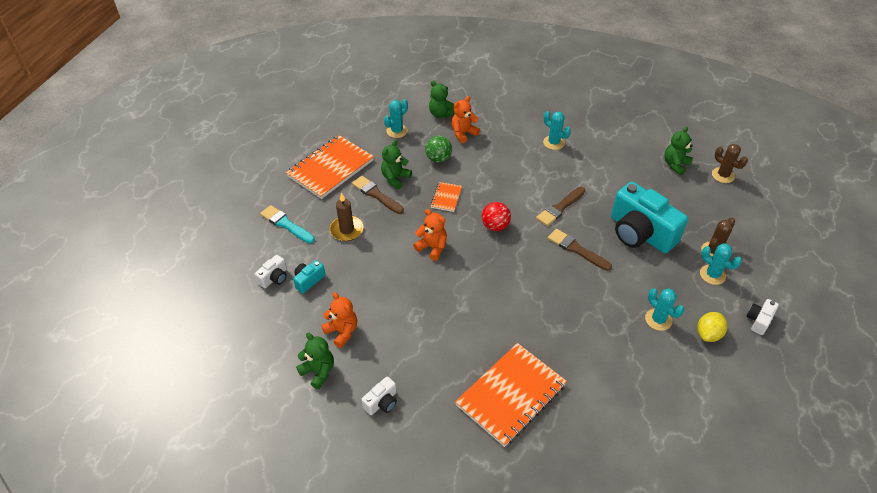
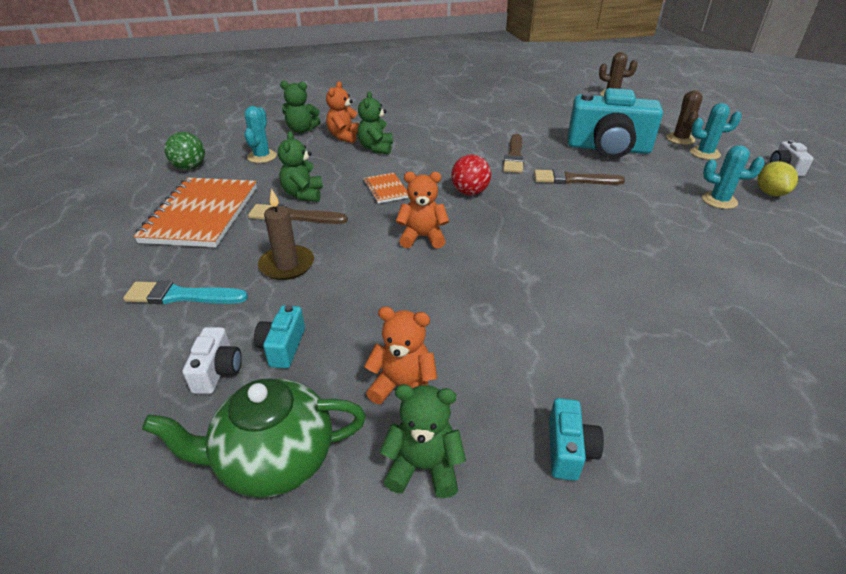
camera: 35 degrees left, 10 degrees down
white camera [361,376,397,415] -> turquoise camera [549,398,604,481]
green ball [425,135,452,162] -> green ball moved to [165,132,205,170]
orange notebook [455,343,567,447] -> none
turquoise cactus [543,111,571,150] -> none
green teddy bear [664,126,693,175] -> green teddy bear moved to [357,92,393,154]
none -> green teapot [142,379,366,498]

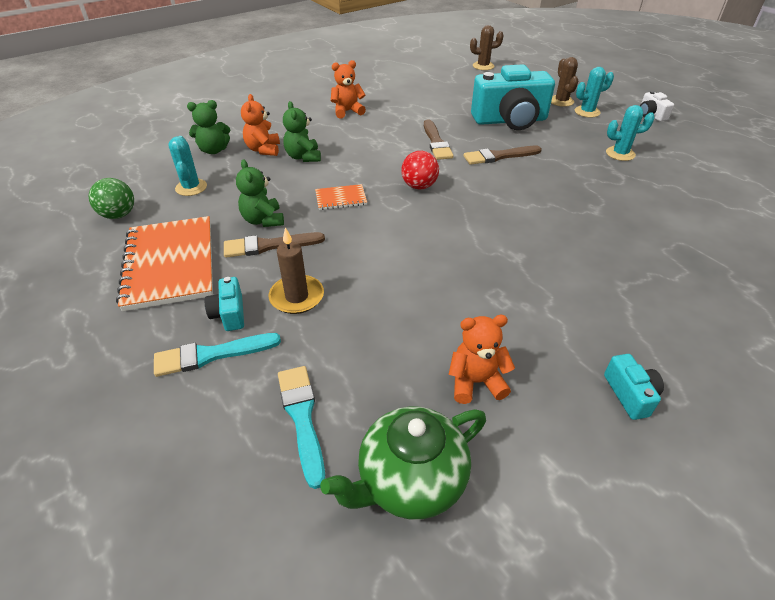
camera: 20 degrees left, 5 degrees up
white camera [183,327,242,394] -> turquoise brush [278,366,325,489]
turquoise camera [254,305,305,368] -> turquoise camera moved to [204,277,244,331]
orange notebook [363,173,409,203] -> orange notebook turned 60 degrees counterclockwise [315,184,367,210]
green teddy bear [380,384,466,498] -> none
orange teddy bear [396,172,449,249] -> orange teddy bear moved to [331,60,366,118]
yellow lemon [757,161,798,196] -> none

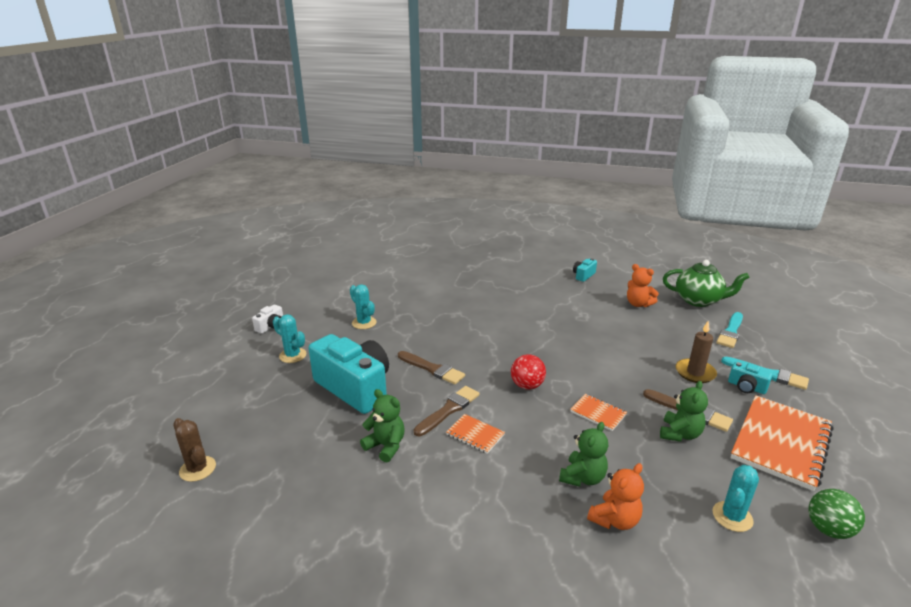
camera: 130 degrees left, 15 degrees down
green teddy bear [187,100,230,154] -> green teddy bear moved to [360,389,405,463]
turquoise camera [204,277,244,331] -> turquoise camera turned 90 degrees clockwise [728,362,772,394]
orange teddy bear [331,60,366,118] -> none
brown cactus [551,57,578,107] -> none
none -> orange notebook [446,414,505,454]

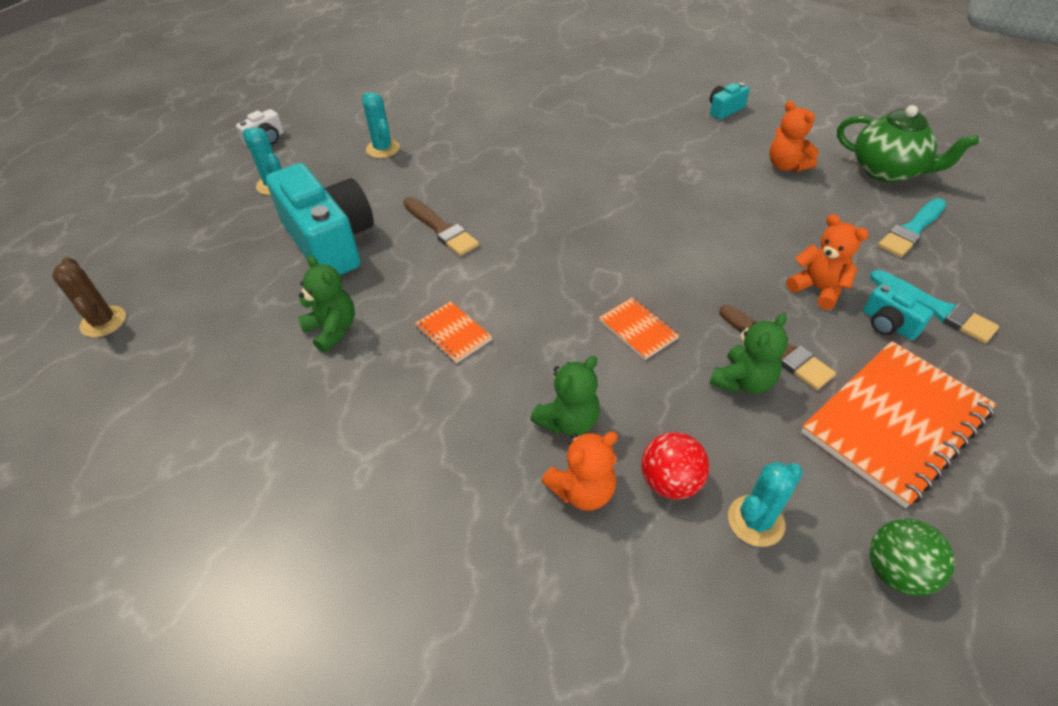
camera: 15 degrees right, 20 degrees up
brown brush [414,386,480,436] -> none
red ball [511,354,546,390] -> red ball moved to [641,432,709,500]
brown candle [676,321,717,383] -> orange teddy bear [786,214,869,310]

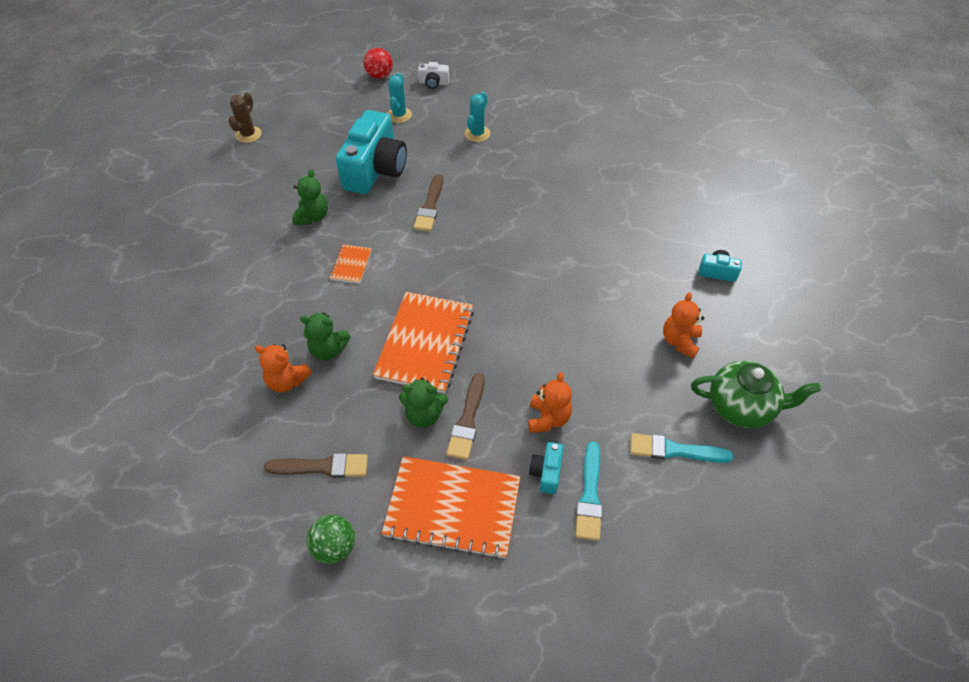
camera: 50 degrees right, 5 degrees up
orange notebook [599,297,679,360] -> orange notebook [373,292,474,393], size x2.17
red ball [641,432,709,500] -> red ball moved to [363,48,393,79]
turquoise cactus [728,462,803,547] -> brown brush [264,453,368,478]
green teapot [837,105,979,182] -> green teapot turned 75 degrees counterclockwise [691,361,821,428]

